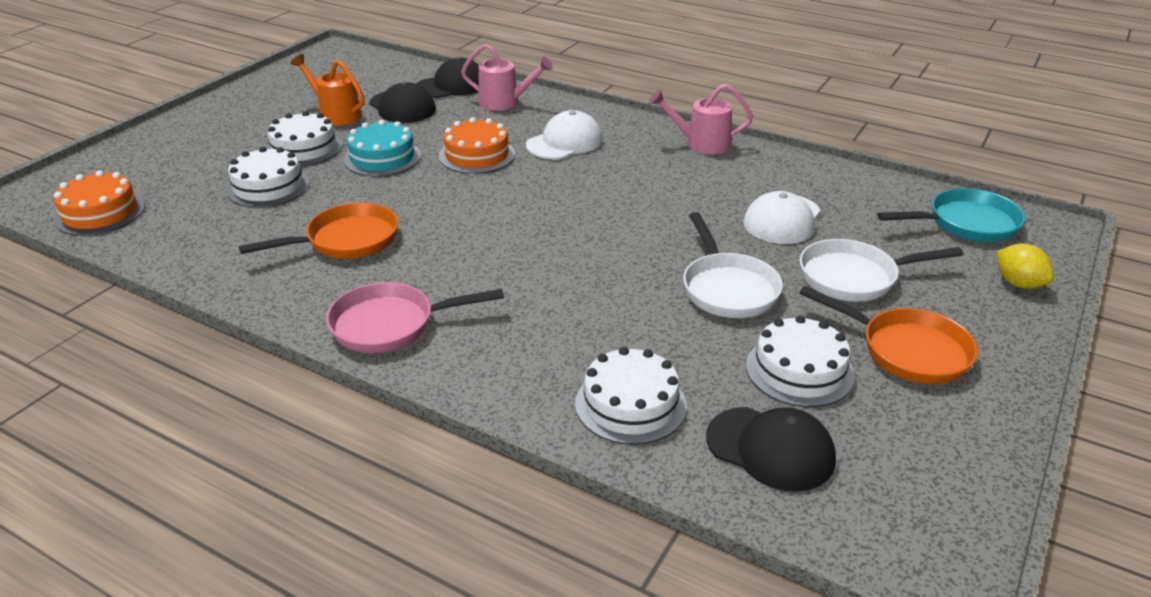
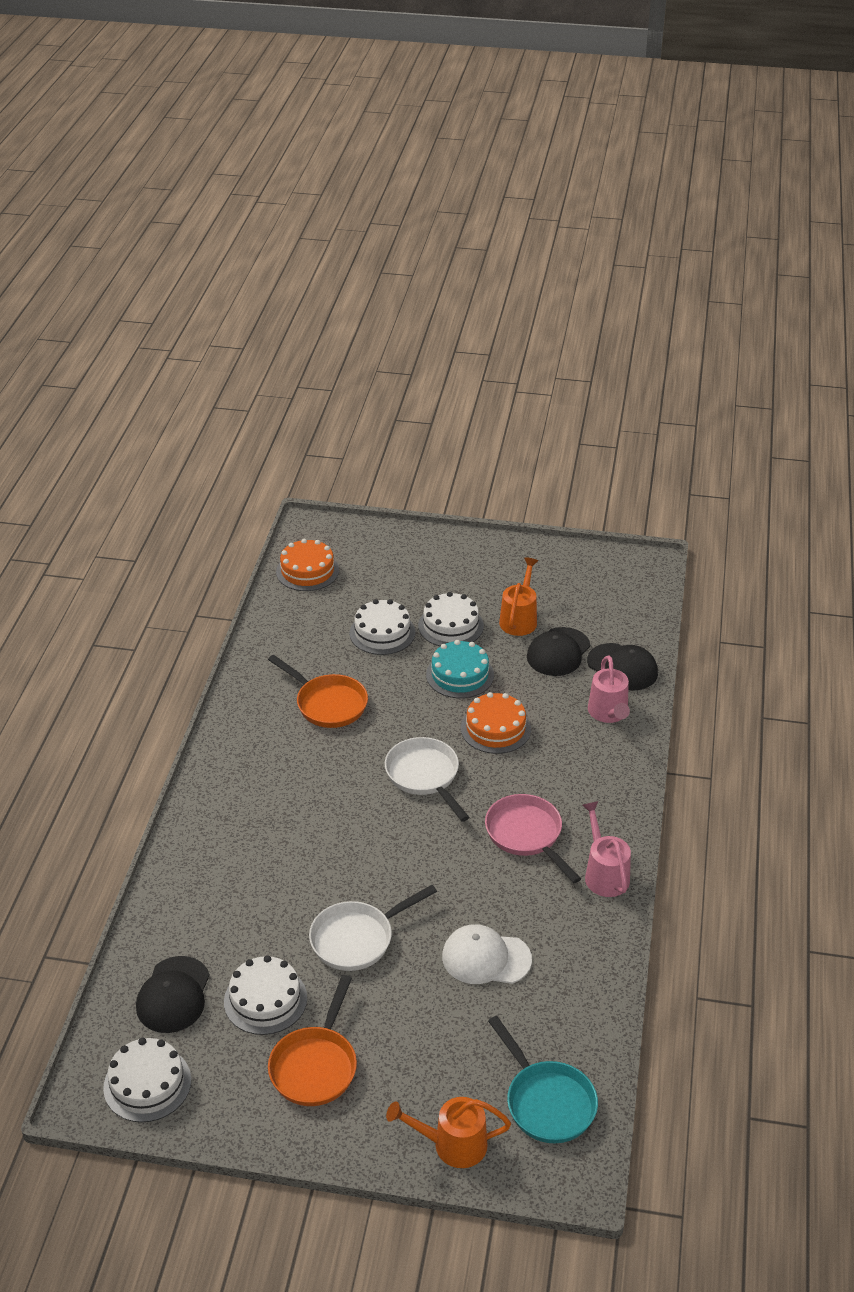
camera: 70 degrees right, 5 degrees up
pink pan [326,282,504,353] -> pink pan moved to [485,794,581,883]
white cap [526,110,603,159] -> none
white cake [575,347,687,445] -> white cake moved to [103,1038,191,1122]
white pan [800,239,963,302] -> white pan moved to [385,737,469,821]
yellow lemon [997,244,1054,289] -> orange watering can [386,1097,511,1168]

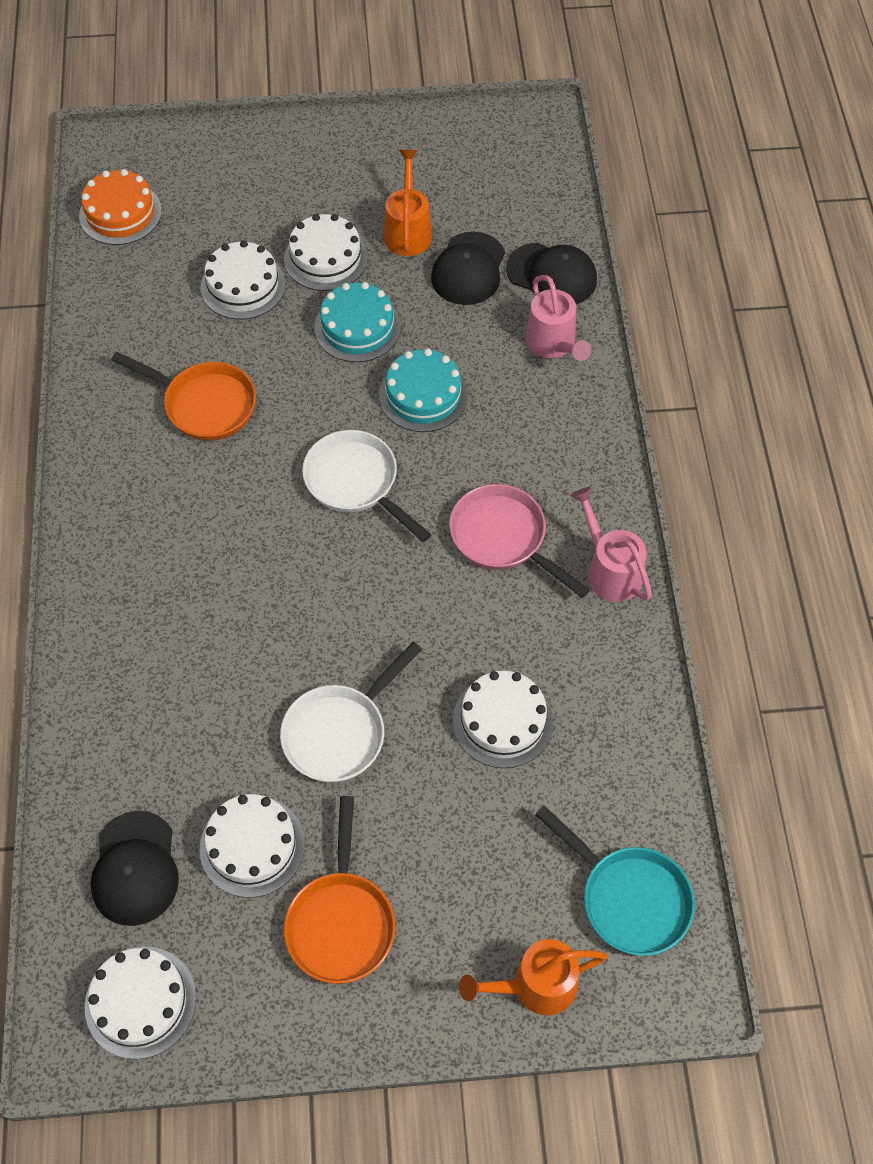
camera: 15 degrees left, 20 degrees up
white cap [442,924,532,984] -> white cake [453,671,553,768]
orange cake [461,692,531,754] -> turquoise cake [379,349,468,432]

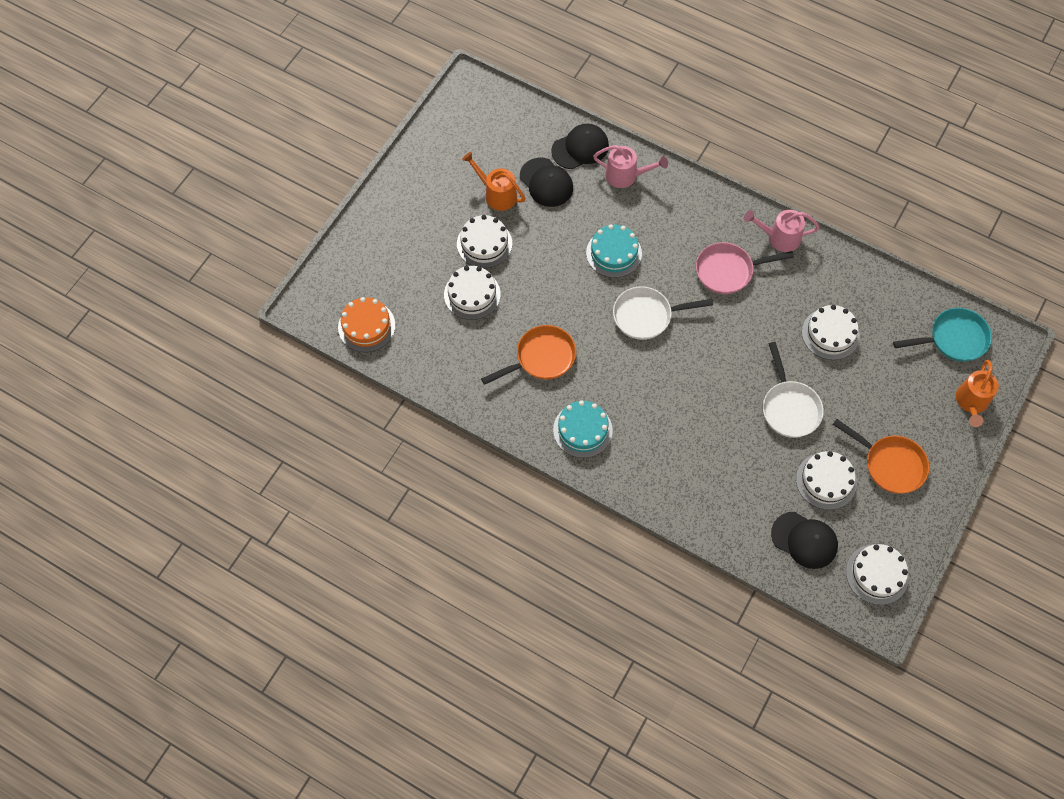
camera: 55 degrees left, 5 degrees up
turquoise cake [314,282,401,362] -> turquoise cake moved to [553,401,613,458]

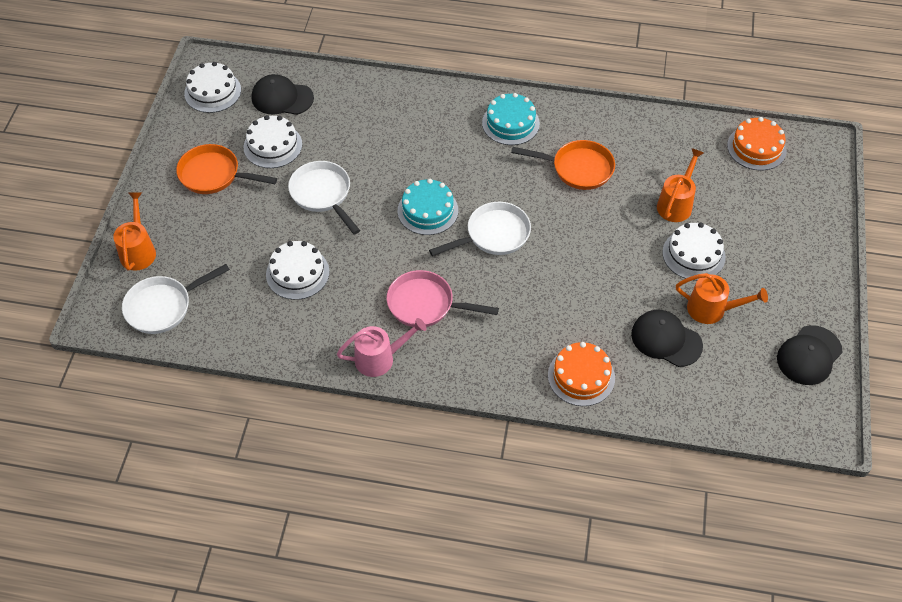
camera: 160 degrees right, 10 degrees down
white cake [444,266,501,320] -> orange watering can [657,148,704,222]
orange pan [481,325,576,385] -> orange pan turned 120 degrees counterclockwise [511,140,615,190]
black cap [551,124,609,169] -> black cap moved to [777,325,842,385]
turquoise cake [586,224,642,278] -> turquoise cake moved to [398,179,458,235]
pink watering can [593,145,668,188] -> orange cake [548,342,615,406]
pink pan [696,242,794,294] -> pink pan turned 135 degrees counterclockwise [387,270,499,327]
turquoise pan [893,308,992,362] -> white pan [122,264,230,334]

